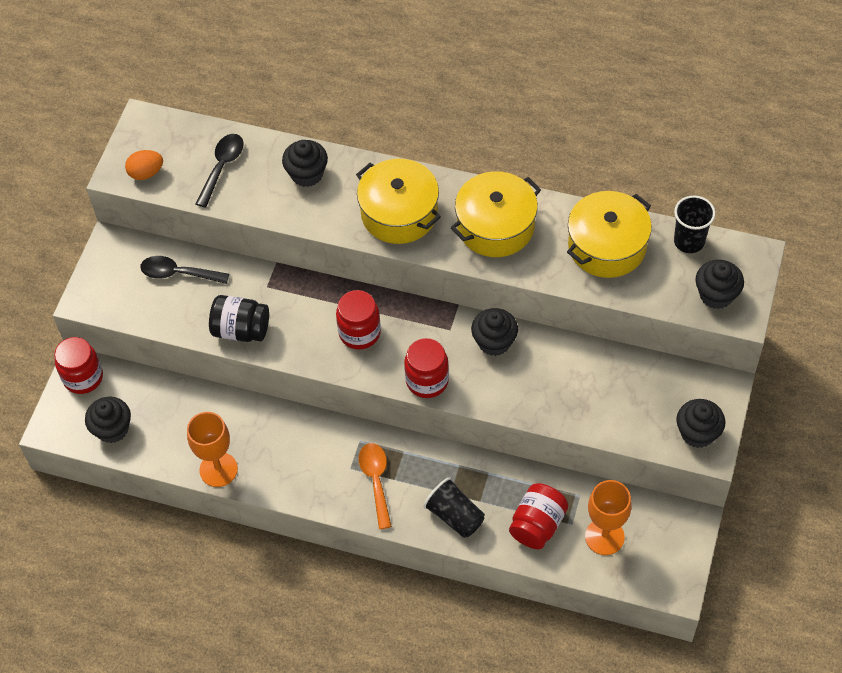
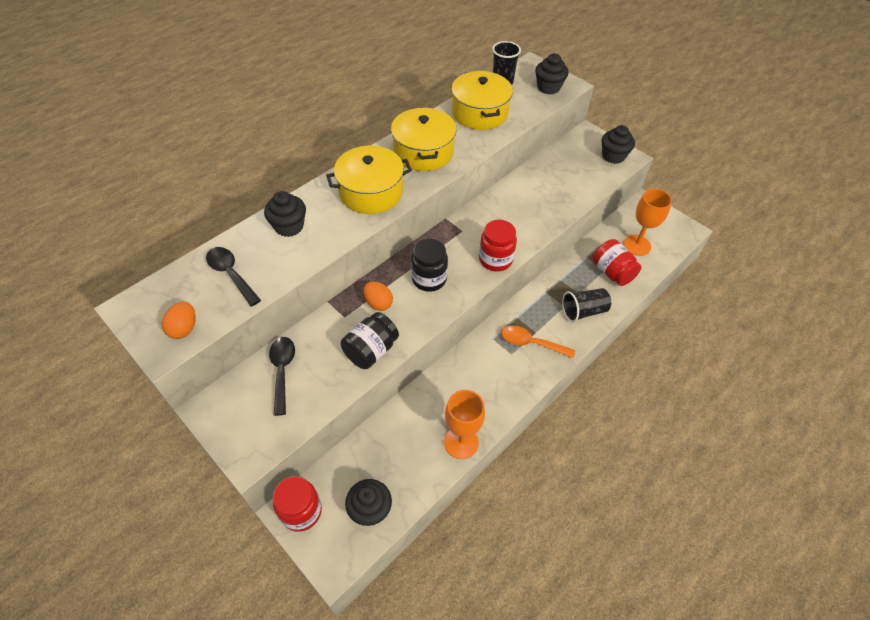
camera: 65 degrees left, 5 degrees down
black spoon [140,256,229,284] -> black spoon turned 135 degrees clockwise [269,337,295,416]
red jar [336,290,381,350] -> black jar [411,239,448,292]
black cupcake [471,308,518,356] -> none
none -> orange egg [363,282,393,311]

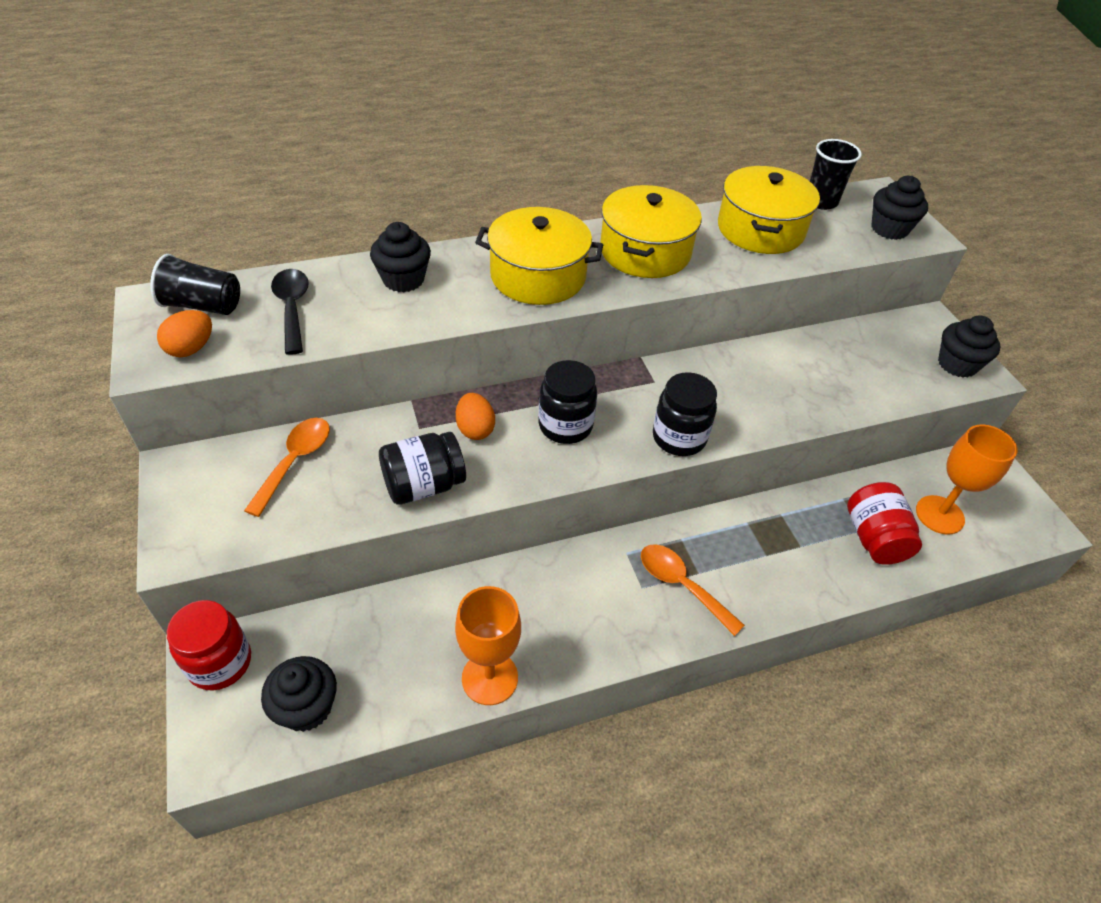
camera: 25 degrees right, 5 degrees down
black spoon [269,337,295,416] -> orange spoon [244,418,330,517]
red jar [479,220,517,271] -> black jar [653,372,717,456]
black cup [562,288,611,322] -> black cup moved to [150,254,240,315]

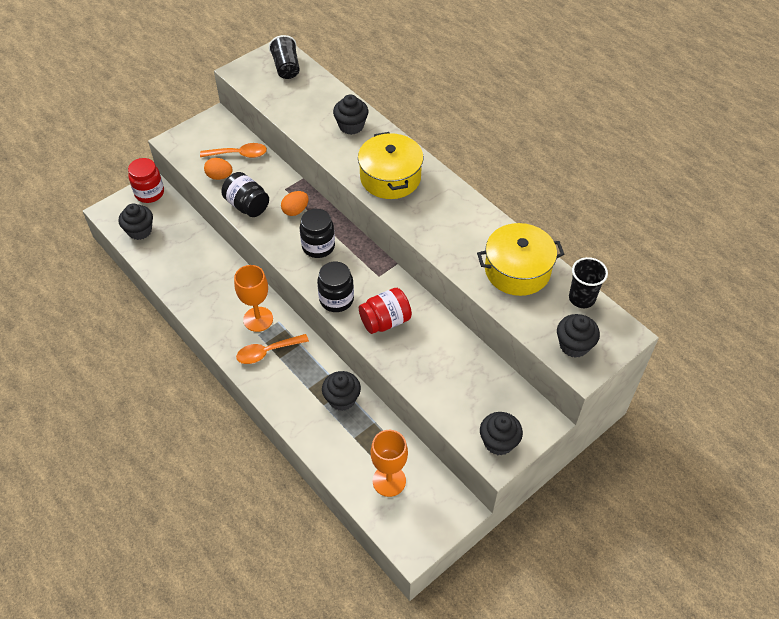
camera: 70 degrees right, 5 degrees up
orange egg [157,310,212,357] -> orange egg moved to [204,158,233,180]
black spoon [271,269,309,355] -> none
orange goblet [455,586,521,705] -> orange goblet moved to [234,265,273,332]
yellow pot [600,185,702,278] -> none
orange spoon [641,544,745,636] -> orange spoon turned 135 degrees counterclockwise [236,334,309,364]
red jar [847,482,922,565] -> red jar moved to [359,288,412,334]
none -> black cupcake [322,371,361,411]

